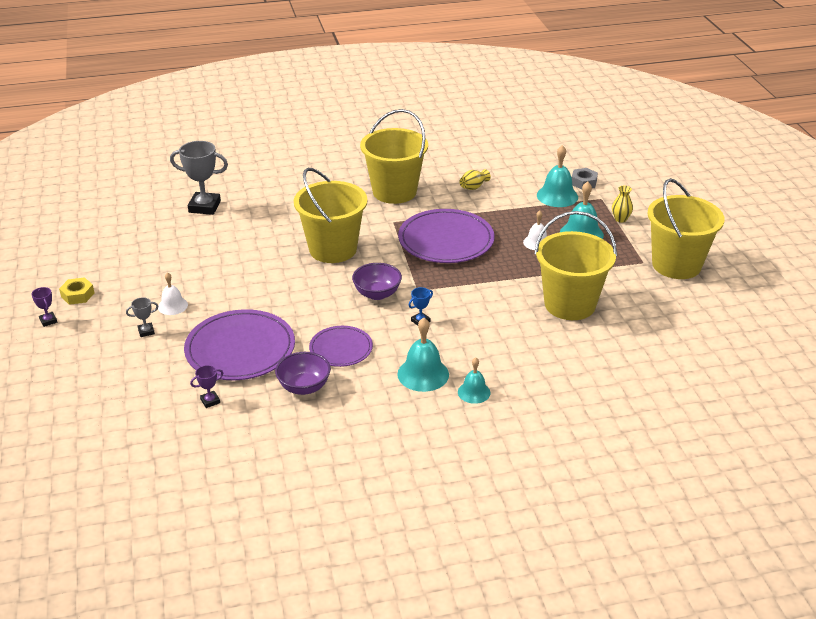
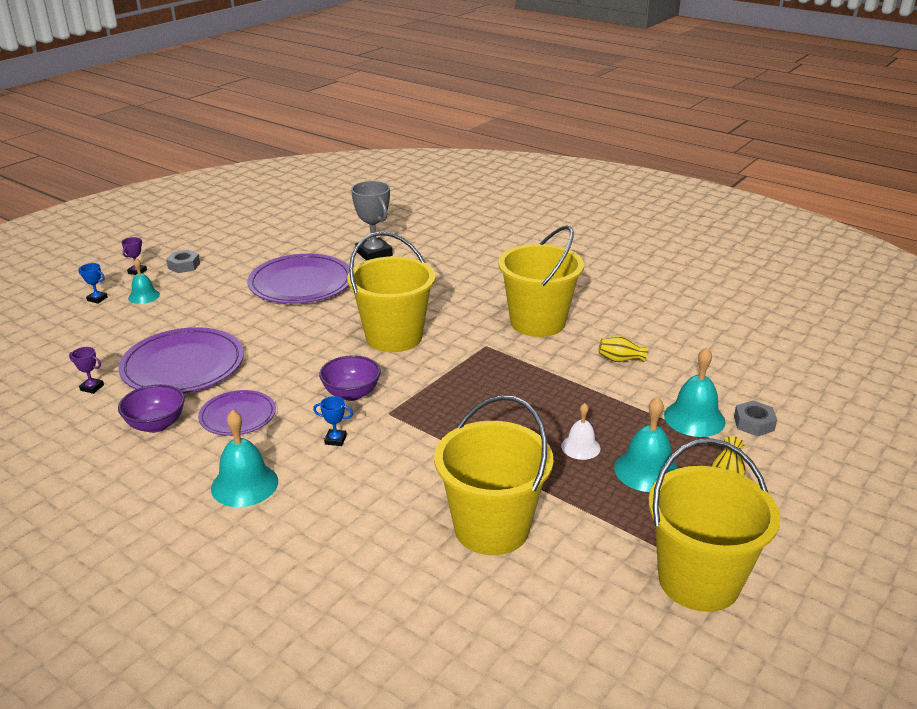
camera: 50 degrees right, 5 degrees down
yellow nut [59,277,94,305] -> grey nut [166,250,200,273]
grey trophy [126,297,159,337] -> none
white bell [158,272,188,315] -> none
purple plate [398,209,495,263] -> purple plate moved to [247,254,349,304]
turquoise bell [458,358,490,404] -> turquoise bell moved to [128,258,160,304]
none -> blue trophy [78,263,108,304]

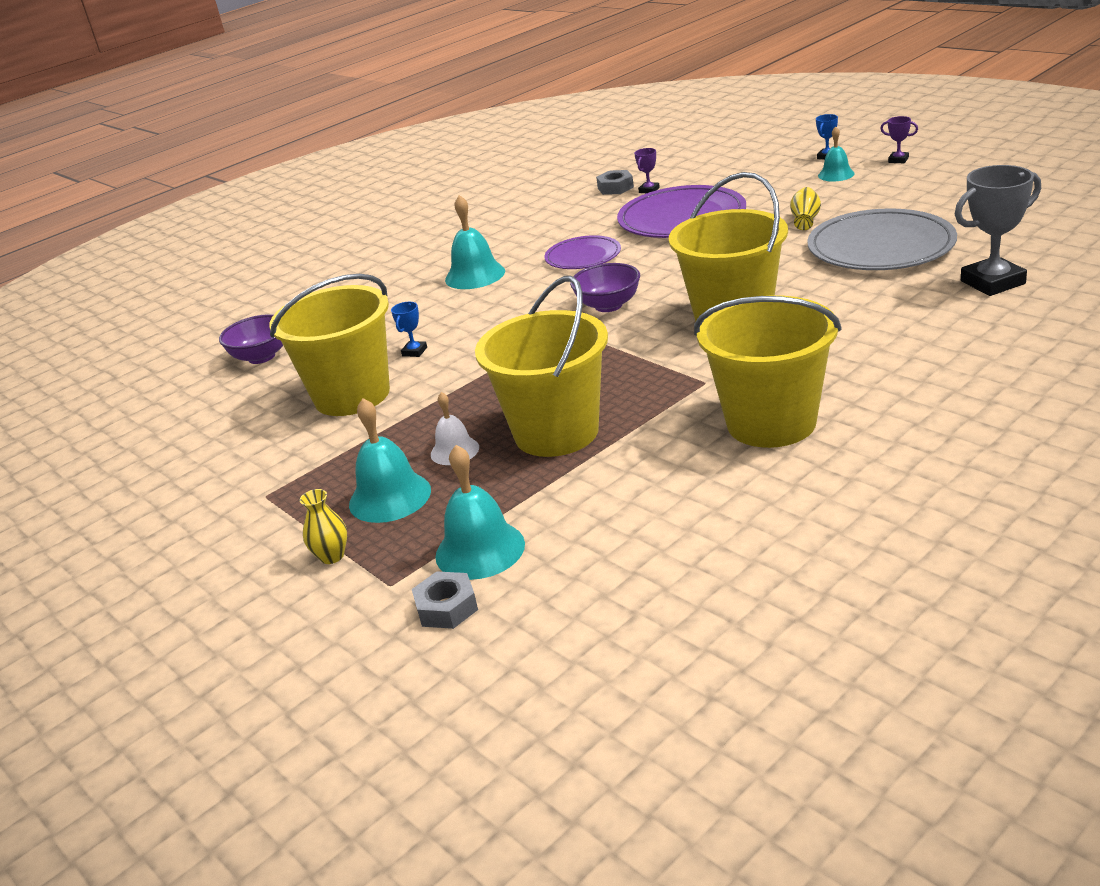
camera: 105 degrees right, 0 degrees up
purple bowl [118,384,185,433] -> purple bowl moved to [219,314,283,364]
grey nut [166,250,200,273] -> grey nut moved to [596,170,634,195]
purple plate [247,254,349,304] -> grey plate [807,208,957,270]
blue trophy [313,396,353,446] -> blue trophy moved to [391,302,427,357]
yellow vase [599,335,648,362] -> yellow vase moved to [790,187,821,230]
yellow bucket [648,438,780,612] -> yellow bucket moved to [475,276,608,457]

